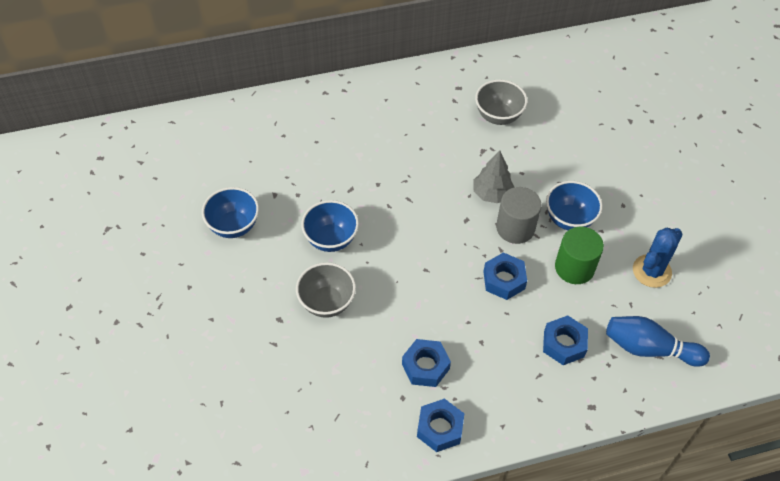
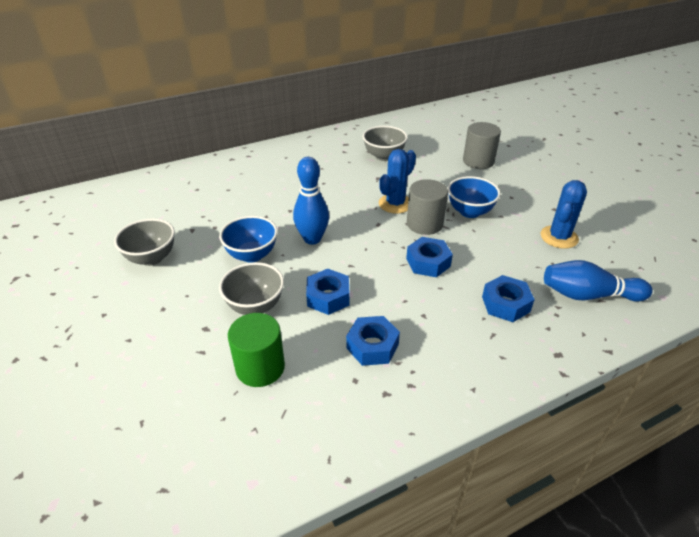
camera: 10 degrees left, 15 degrees down
blue bowl [202,187,259,238] -> grey bowl [114,218,175,266]
blue nut [417,398,465,452] -> blue nut moved to [306,269,350,315]
grey tree [474,151,514,203] -> blue cactus [379,149,416,214]
green cylinder [555,227,604,284] -> green cylinder moved to [228,313,285,387]
none -> blue bowling pin [293,157,329,245]
none -> grey cylinder [463,122,501,169]

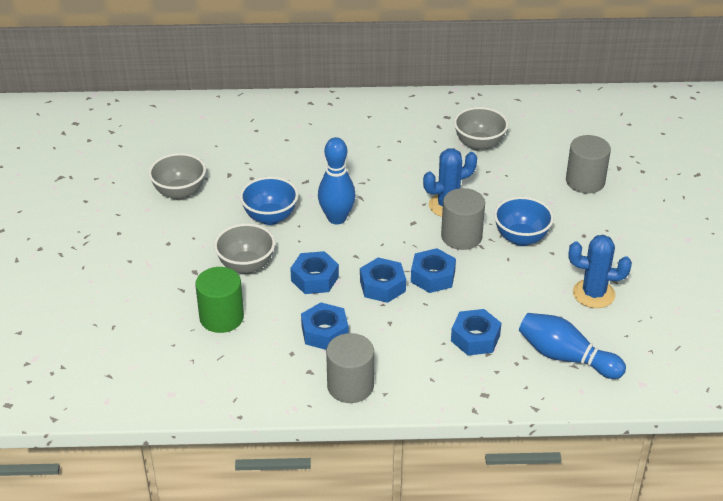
camera: 25 degrees right, 0 degrees up
blue cactus [541,180,587,249] -> blue cactus turned 45 degrees clockwise [569,235,632,308]
none -> grey cylinder [326,333,374,403]
none -> blue nut [360,258,406,303]

